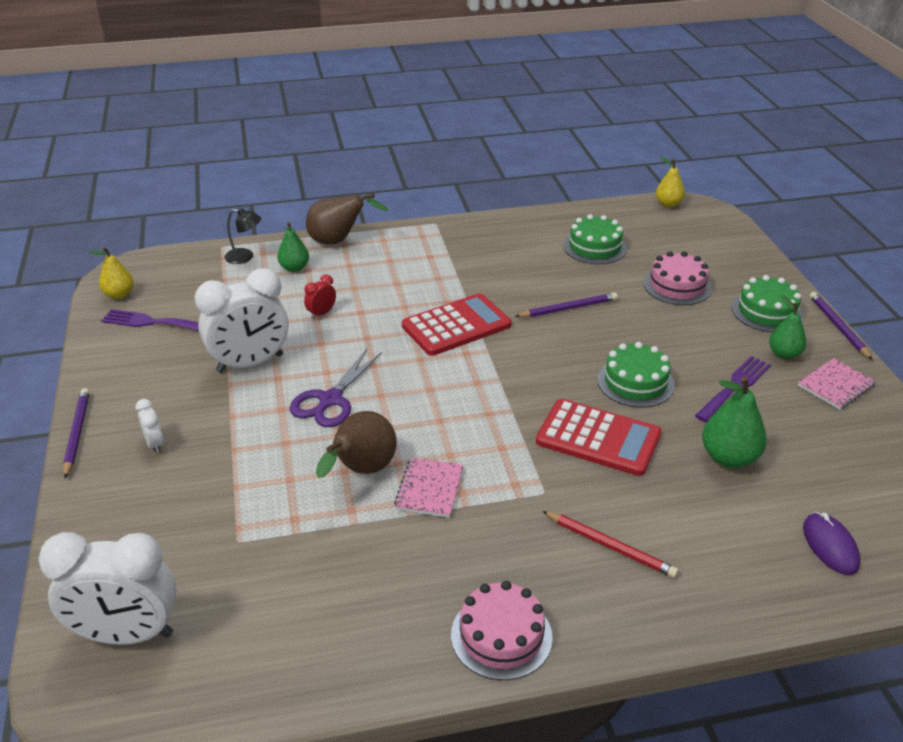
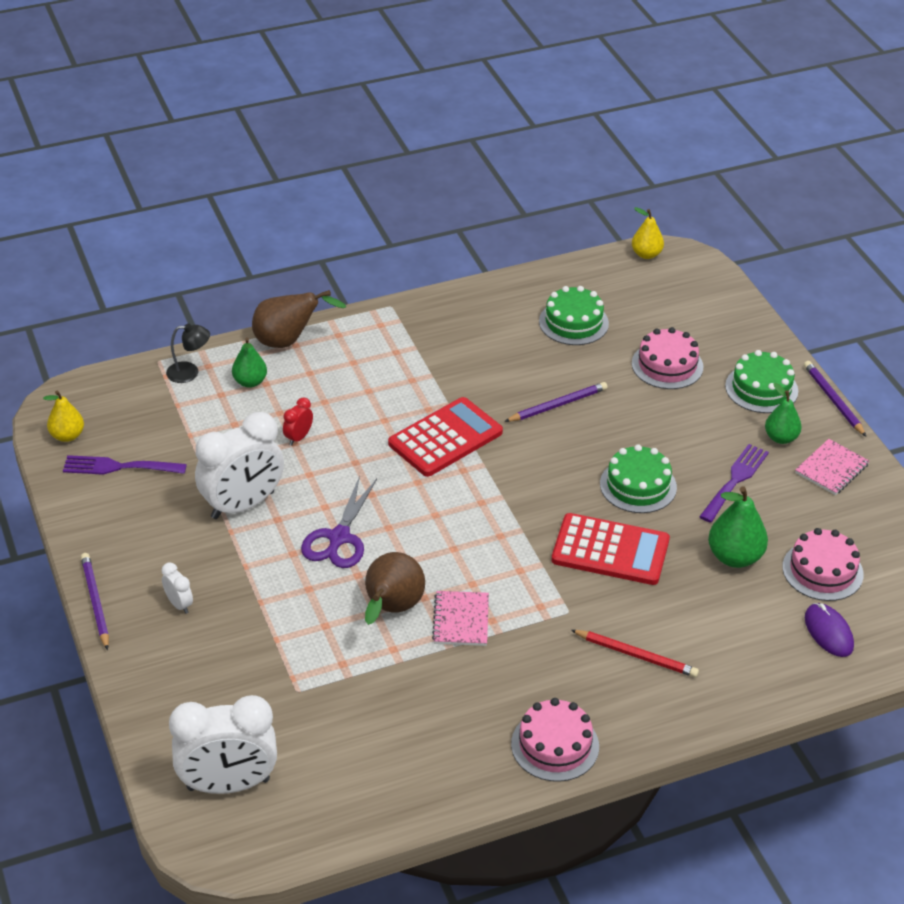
camera: 10 degrees left, 5 degrees up
none -> pink cake [782,528,864,601]

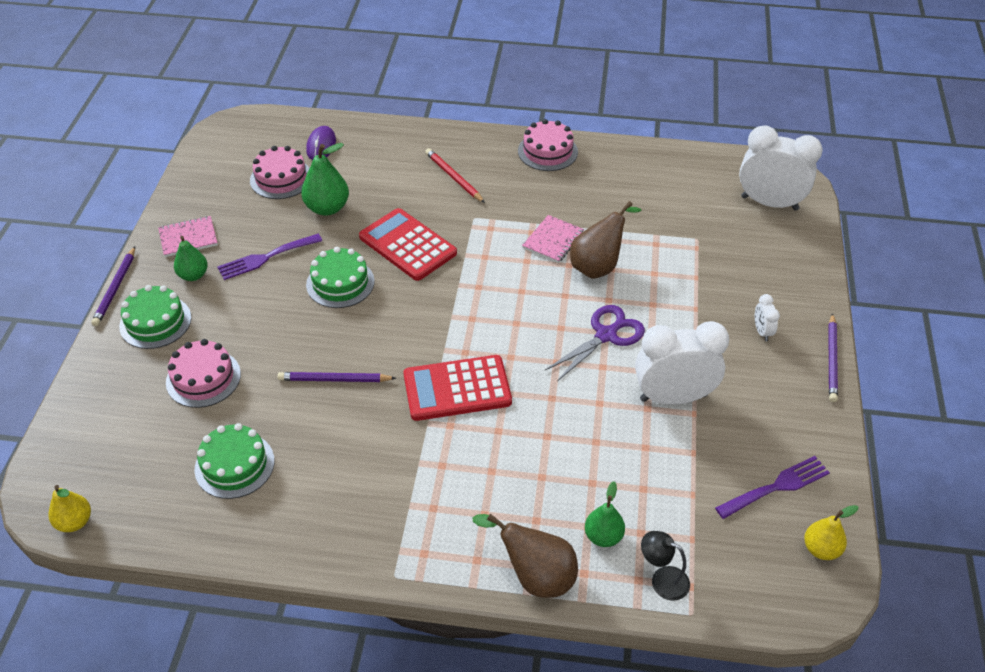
camera: 150 degrees left, 5 degrees up
purple fork [63,455,187,475] -> purple fork turned 60 degrees counterclockwise [715,456,830,519]
red clock [283,397,313,446] -> none

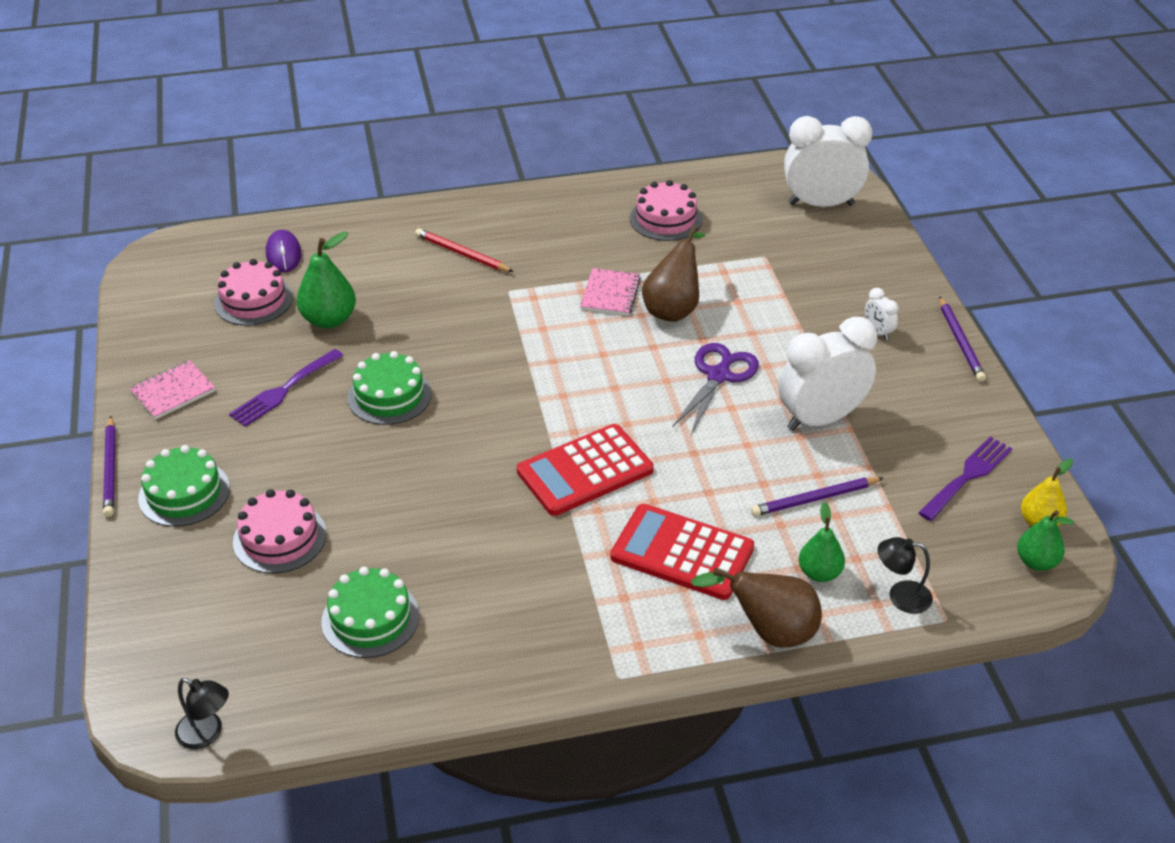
camera: 20 degrees left, 5 degrees down
yellow pear [49,485,91,532] -> black lamp [175,678,229,749]
green pear [174,236,208,281] -> green pear moved to [1017,510,1074,571]
purple pencil [277,372,396,382] -> purple pencil moved to [751,477,883,516]
red calculator [359,208,457,281] -> red calculator moved to [611,504,754,600]
pink cake [518,119,578,171] -> pink cake moved to [630,180,703,241]

